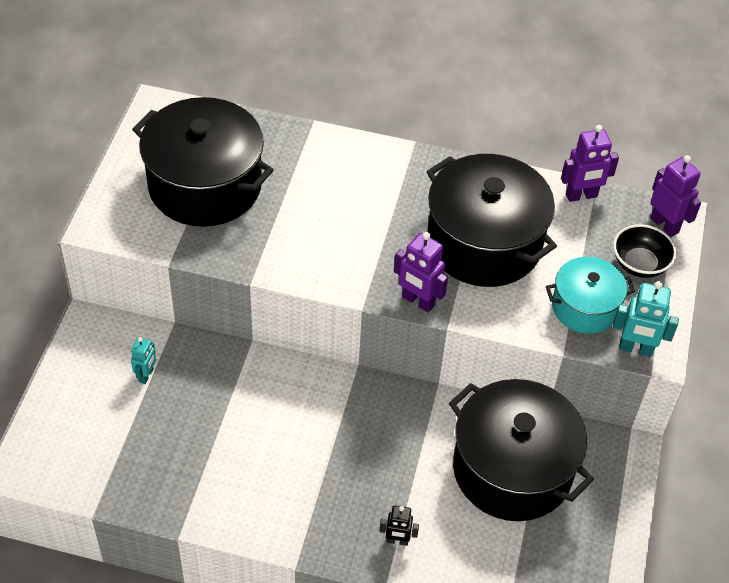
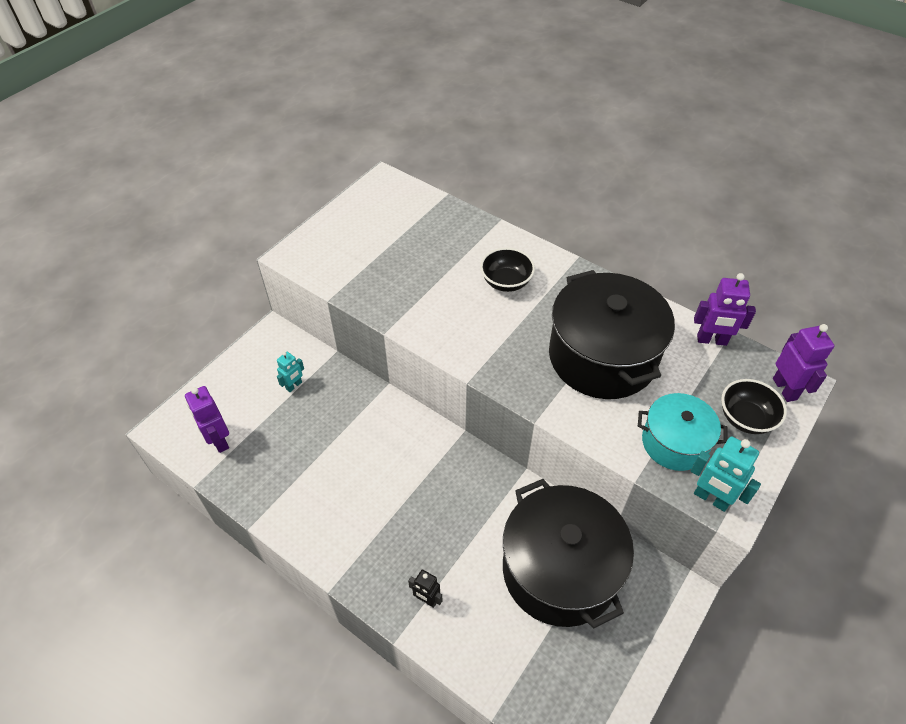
camera: 25 degrees right, 0 degrees up
black pot [132,97,274,227] -> none
purple robot [394,232,448,312] -> purple robot moved to [185,386,229,453]
none -> black bowl [480,248,535,292]

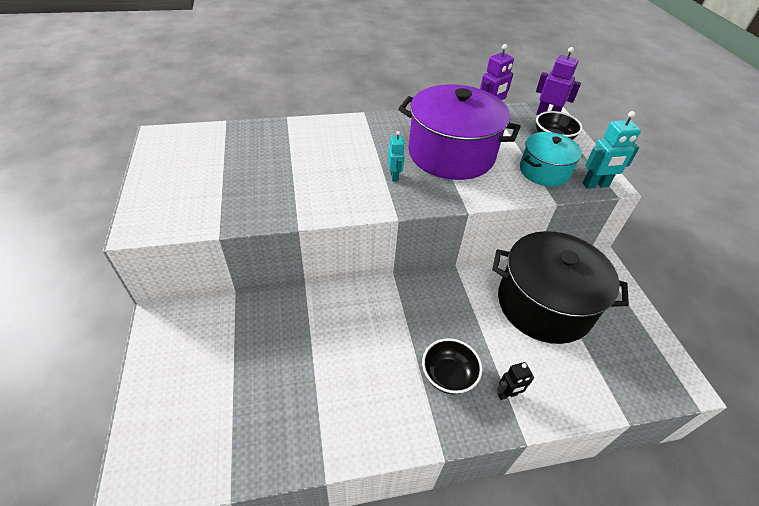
camera: 50 degrees left, 5 degrees down
purple robot [185,386,229,453] -> none
turquoise robot [277,352,304,392] -> turquoise robot moved to [388,131,405,182]
black bowl [480,248,535,292] -> black bowl moved to [422,338,482,394]
black pot [549,270,675,399] -> purple pot [398,84,520,180]

